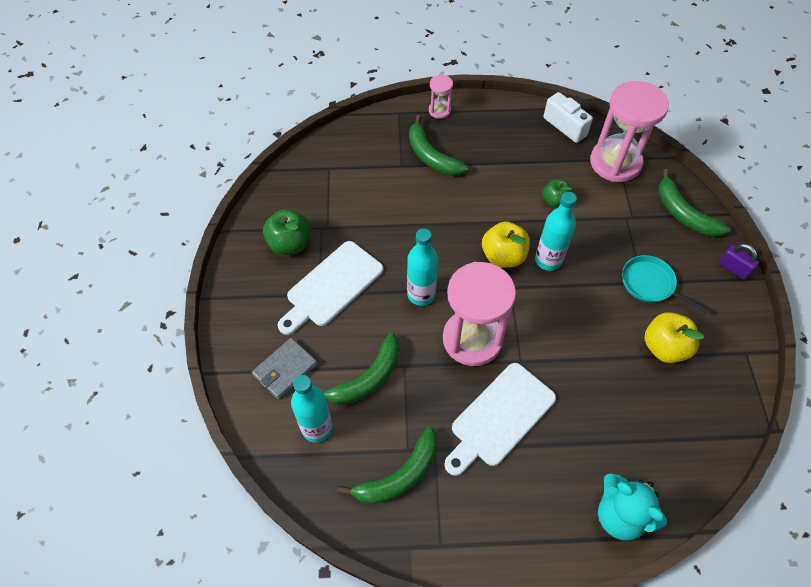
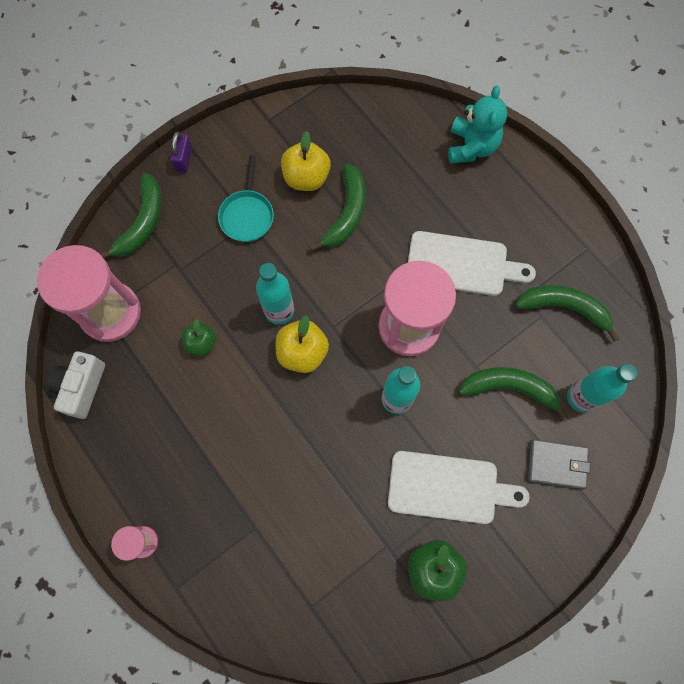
camera: 125 degrees left, 15 degrees up
green banana [409,115,468,176] -> green banana moved to [309,163,366,251]

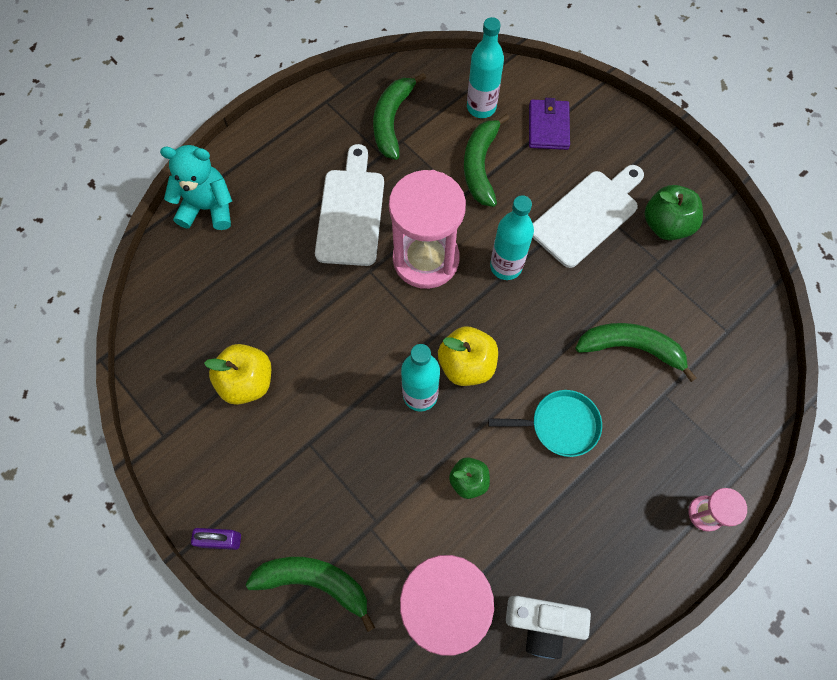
camera: 95 degrees left, 5 degrees down
turquoise pan [218,155,274,242] -> turquoise pan moved to [488,390,602,457]
green banana [309,163,366,251] -> green banana moved to [575,323,697,382]
white cutting board [388,451,530,524] -> white cutting board turned 45 degrees clockwise [532,165,644,268]
grey wallet [528,439,590,489] -> purple wallet [529,98,570,150]

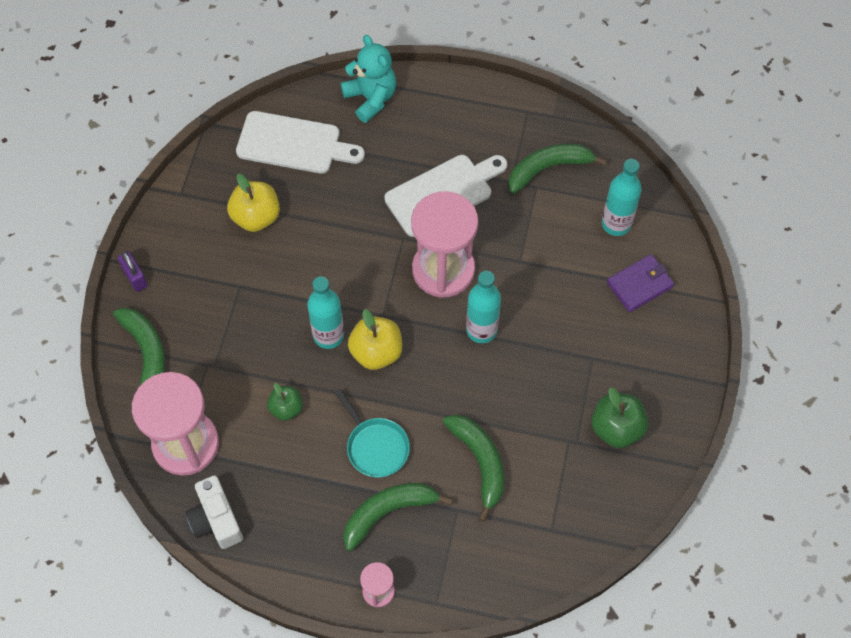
camera: 55 degrees right, 5 degrees down
green banana [464,114,510,207] -> green banana moved to [343,483,453,551]
white cutting board [532,165,644,268] -> white cutting board moved to [236,111,365,174]

